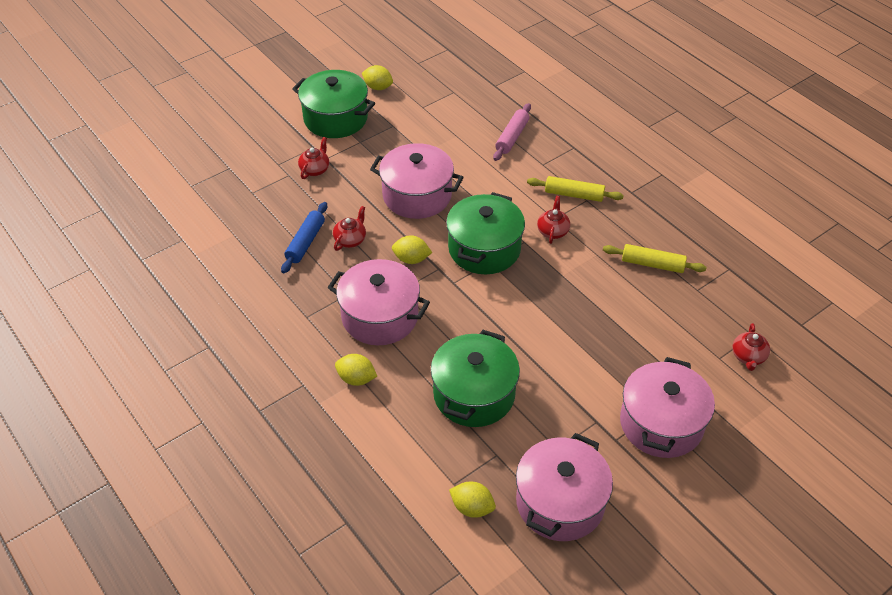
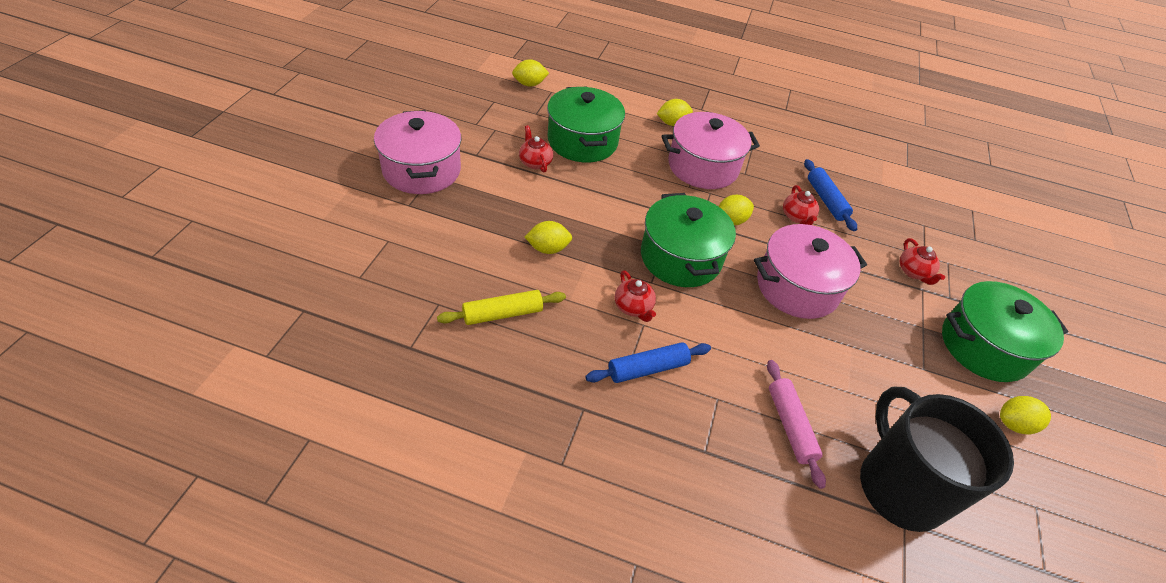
camera: 140 degrees right, 0 degrees up
pink pot [516,433,613,541] -> none
yellow rolling pin [527,176,624,202] -> blue rolling pin [585,342,711,383]
red teapot [732,323,770,371] -> red teapot moved to [519,125,553,173]
none -> yellow lemon [525,221,572,254]
none -> black mug [860,387,1014,532]

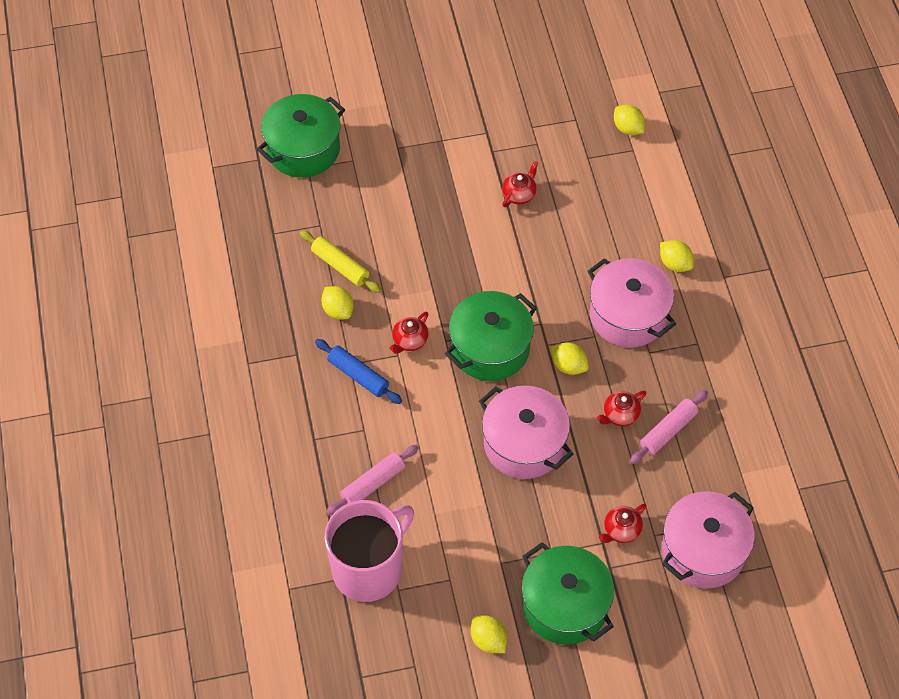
camera: 65 degrees right, 10 degrees up
pink pot [374,110,462,194] -> pink pot moved to [662,491,755,588]
yellow lemon [525,221,572,254] -> yellow lemon moved to [321,286,353,319]
green pot [547,87,625,163] -> green pot moved to [257,94,345,178]
blue rolling pin [804,159,857,231] -> pink rolling pin [630,390,708,464]
black mug [860,387,1014,532] -> pink mug [325,500,414,602]

